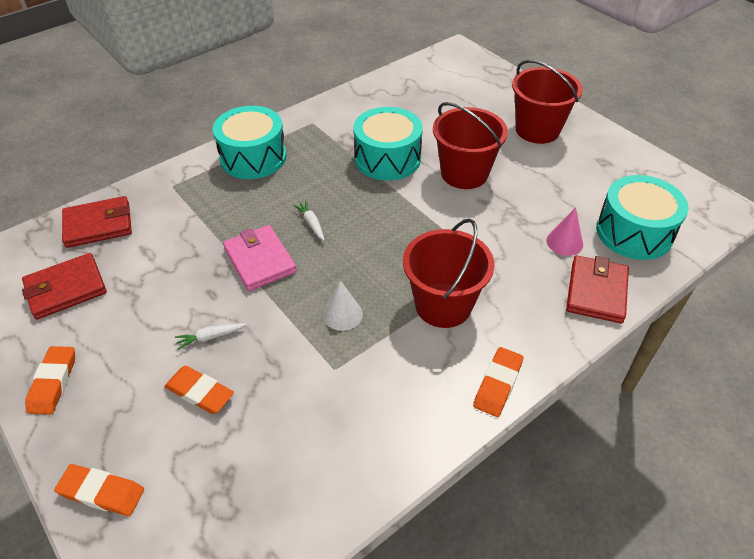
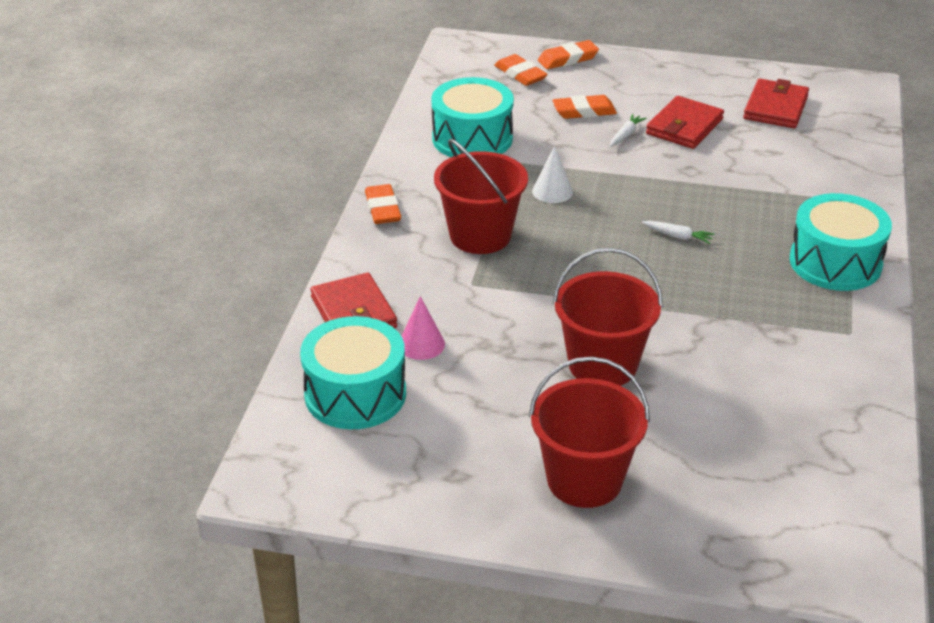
camera: 140 degrees right, 10 degrees down
orange eraser [25,346,75,414] -> orange eraser moved to [494,54,548,86]
red wallet [62,196,132,248] -> red wallet moved to [646,96,724,149]
pink wallet [223,225,297,291] -> none
turquoise drum [353,107,423,181] -> turquoise drum moved to [431,77,514,157]

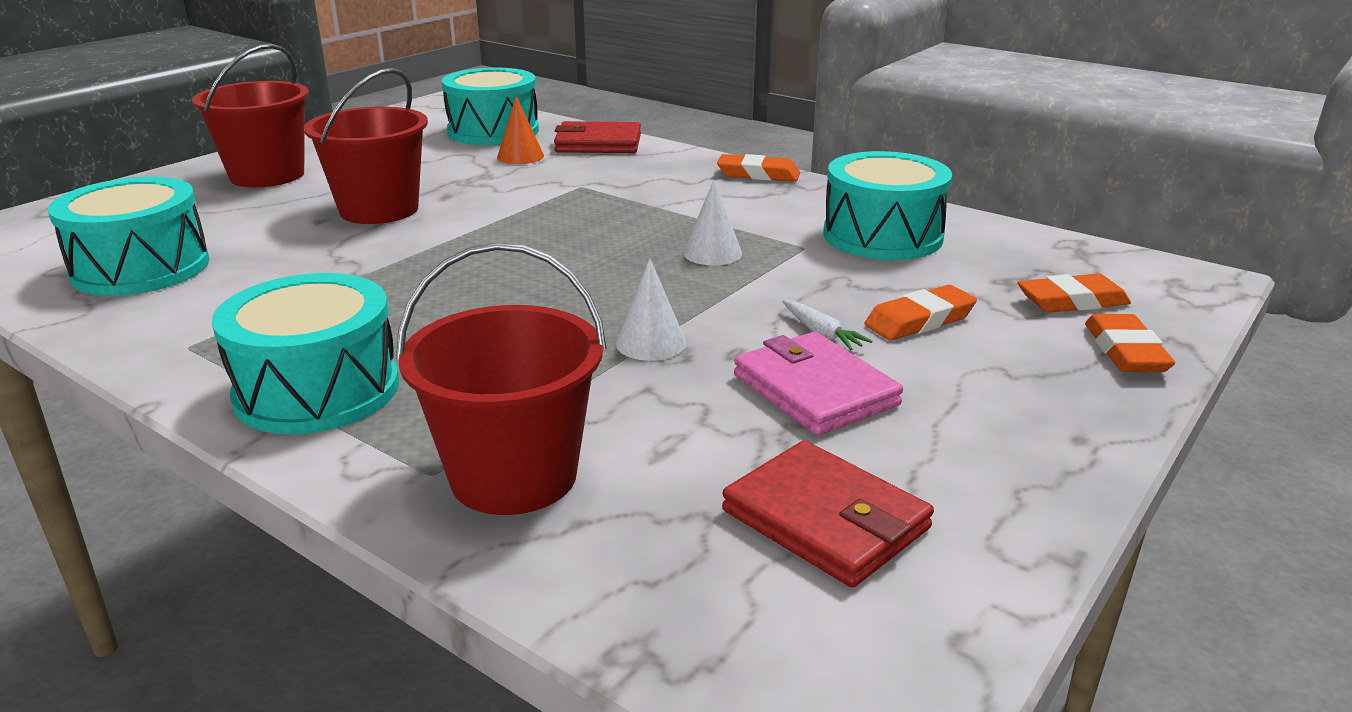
camera: 115 degrees right, 10 degrees down
pink cone [401,296,445,360] -> orange cone [497,96,544,164]
red bucket [434,139,528,254] -> red bucket moved to [396,242,607,515]
orange eraser [552,95,617,119] -> orange eraser turned 45 degrees clockwise [864,285,977,341]
white carrot [642,221,714,244] -> none
red wallet [646,96,724,149] -> pink wallet [734,332,903,435]
none -> turquoise drum [48,177,210,296]
none -> white cone [616,258,686,361]

